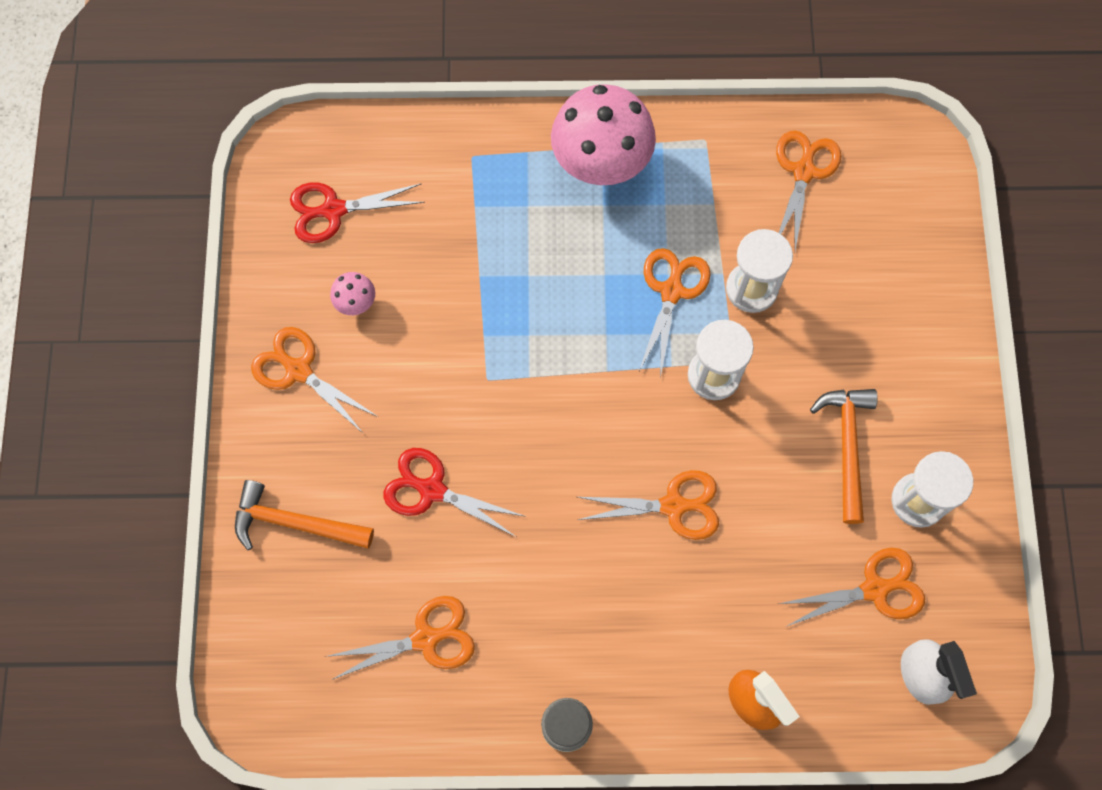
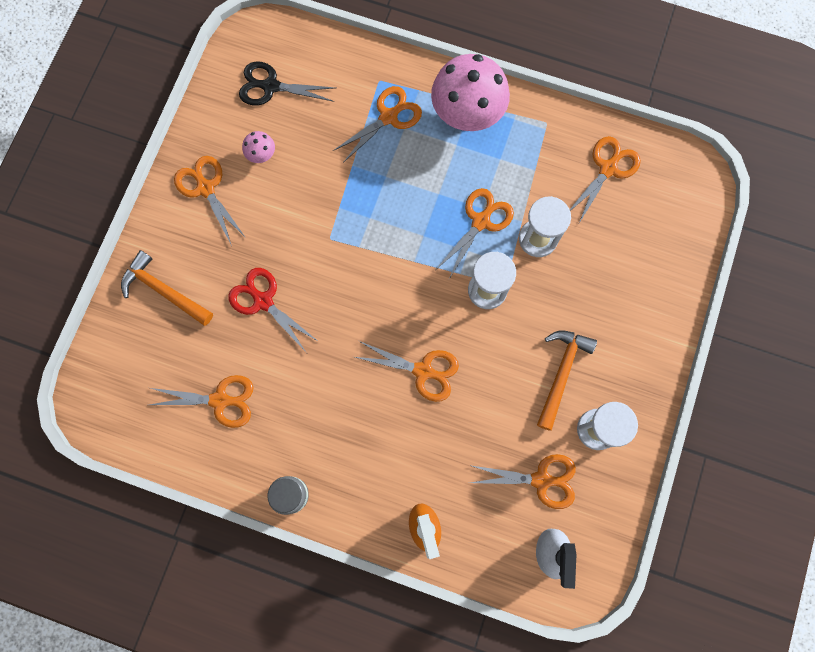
camera: 20 degrees right, 5 degrees up
red scissors [290,182,425,243] -> black scissors [239,61,335,106]
none -> orange scissors [333,86,422,163]

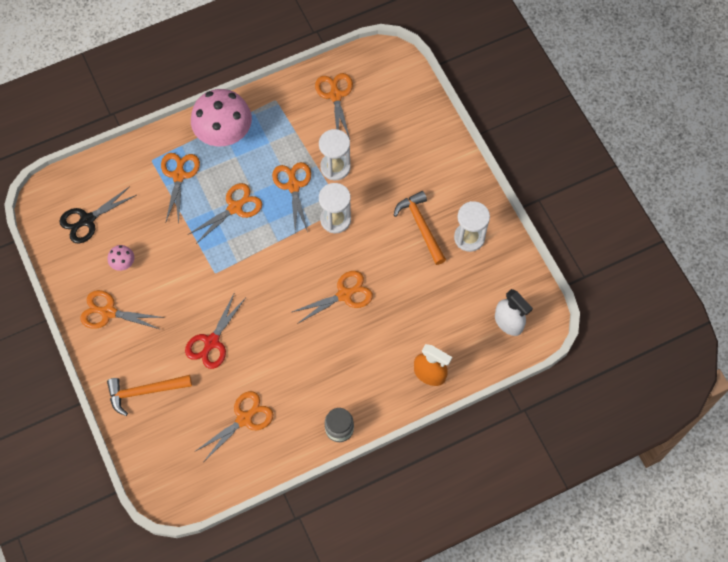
camera: 45 degrees left, 10 degrees down
red scissors [228,268,319,352] -> red scissors turned 60 degrees counterclockwise [185,292,246,369]
orange scissors [469,454,576,509] -> orange scissors moved to [189,183,262,244]

